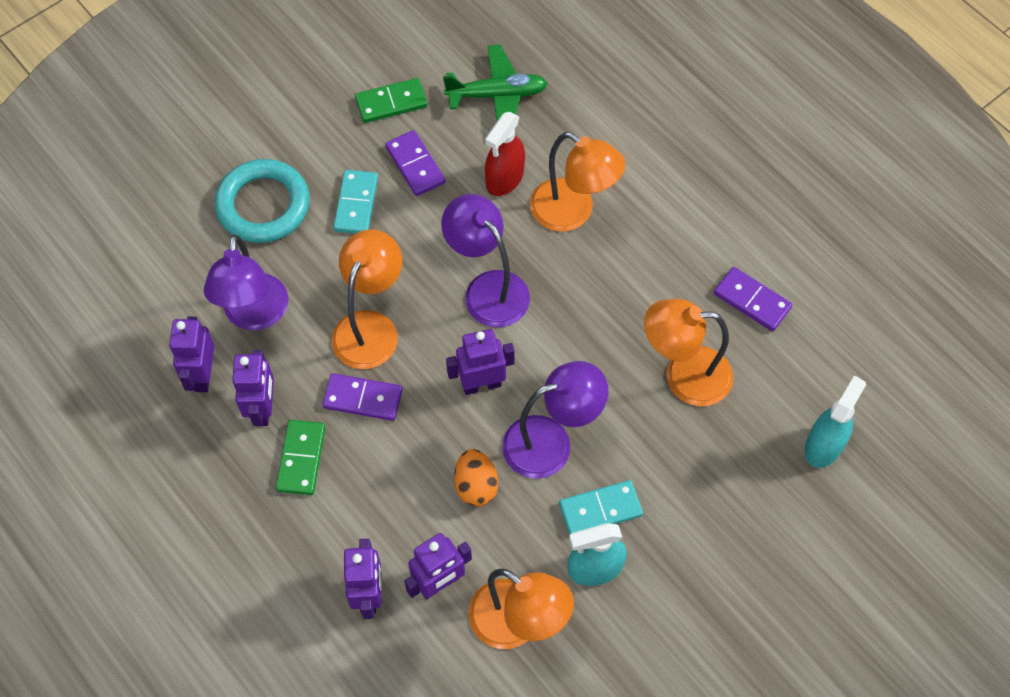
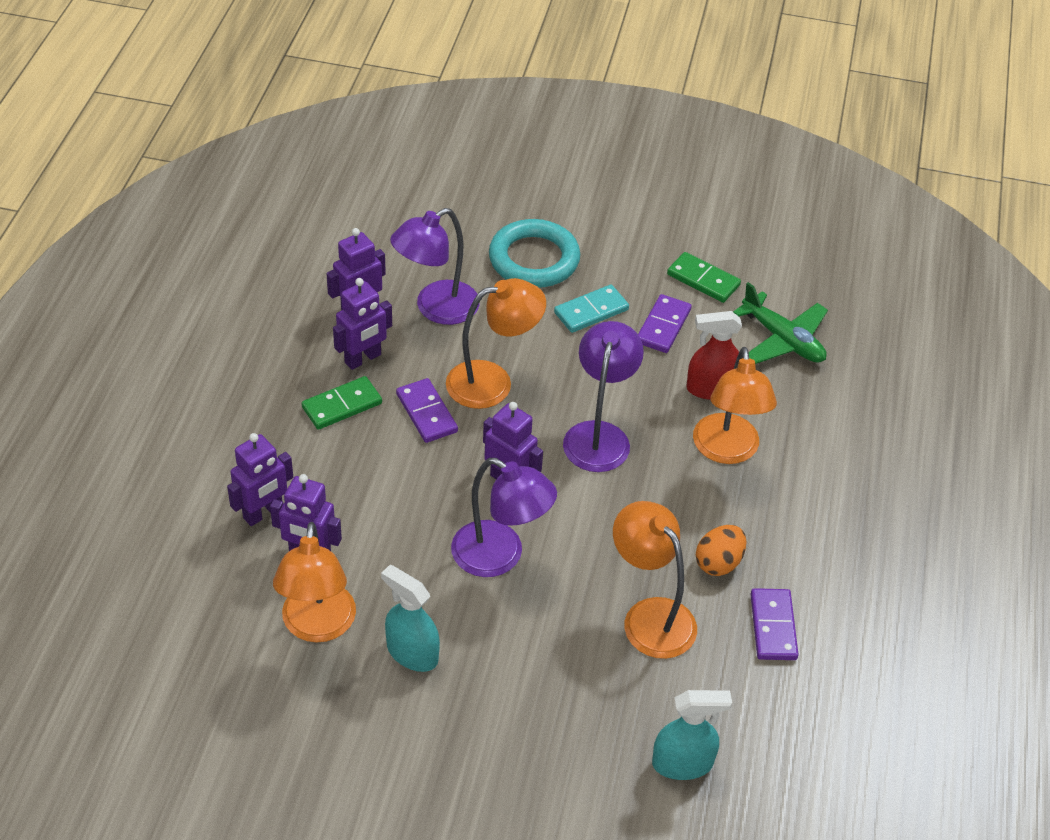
camera: 50 degrees right, 15 degrees down
orange egg [454,449,498,507] -> orange egg moved to [696,525,747,576]
turquoise domino [559,480,643,535] -> none

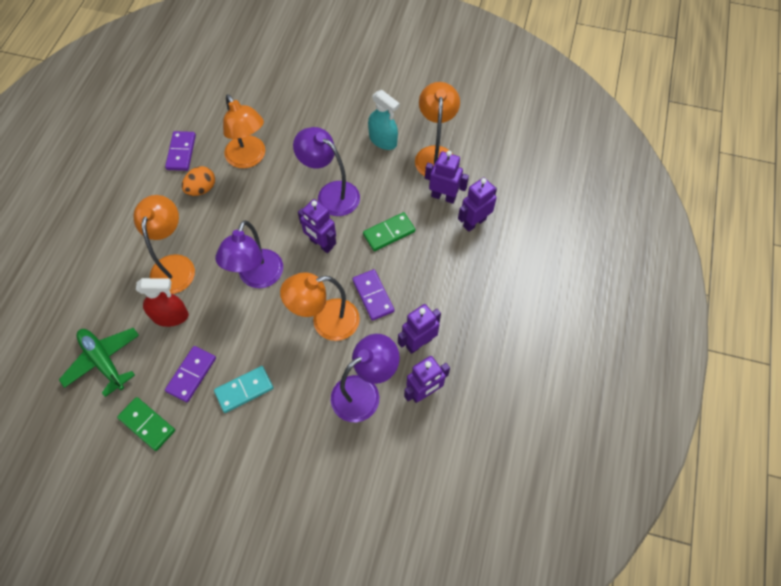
camera: 175 degrees left, 15 degrees up
green domino [302,376,382,430] -> green domino moved to [363,212,415,251]
turquoise ring [489,219,580,287] -> none
turquoise spray bottle [652,690,732,780] -> none

